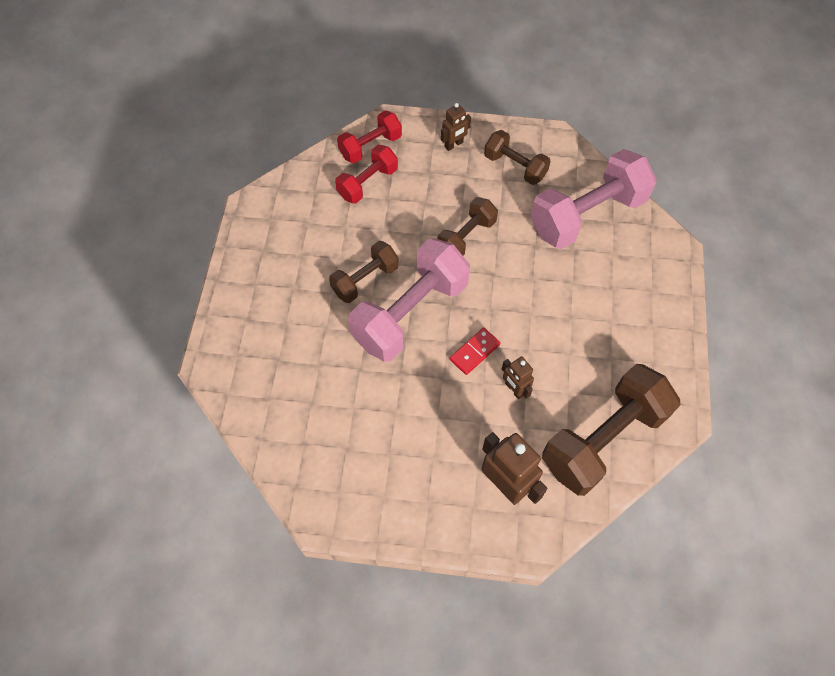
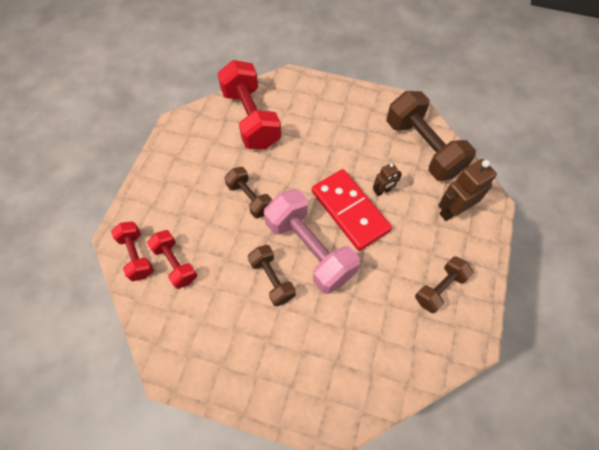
camera: 80 degrees left, 0 degrees up
brown robot [441,103,471,151] -> none
red domino [450,328,500,375] -> red domino [312,169,392,251], size x2.21
brown dumbbell [484,130,551,185] -> brown dumbbell moved to [415,256,473,313]
pink dumbbell [530,149,657,249] -> red dumbbell [217,60,281,149]

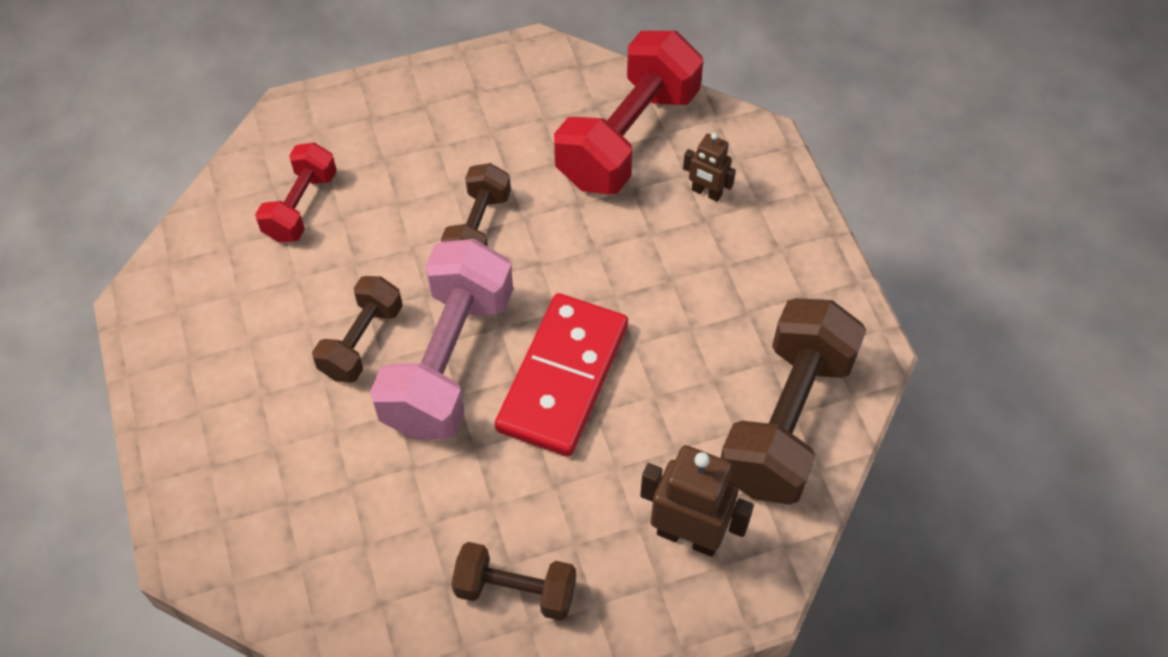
camera: 55 degrees right, 5 degrees down
red dumbbell [111,221,154,281] -> none
brown robot [373,163,402,196] -> brown robot moved to [683,133,736,202]

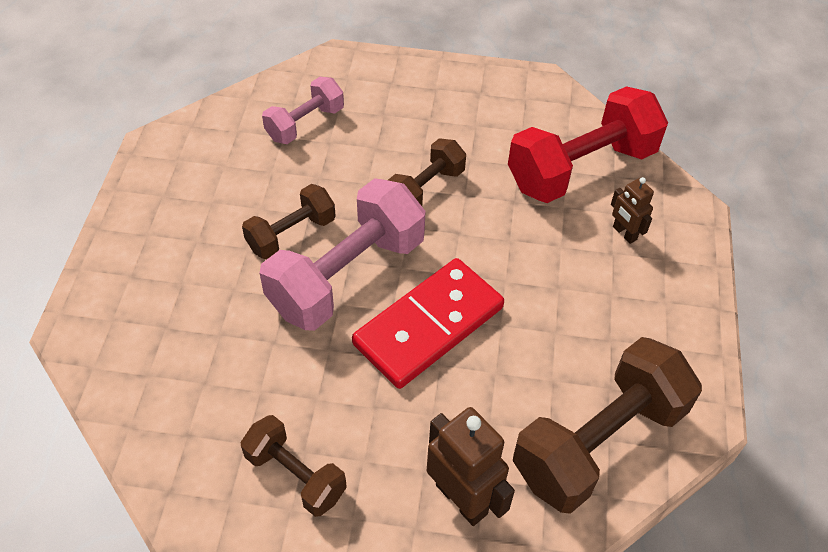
camera: 25 degrees right, 5 degrees down
red dumbbell [255,143,337,242] -> pink dumbbell [262,77,344,144]

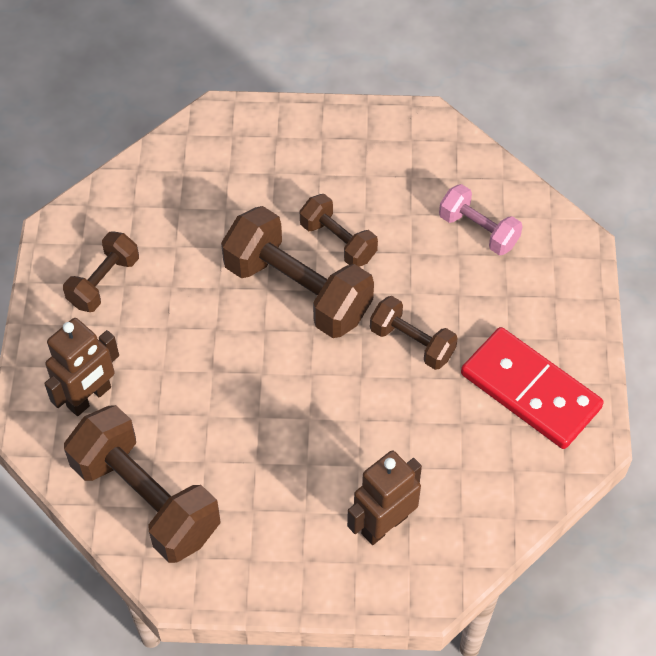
camera: 85 degrees right, 5 degrees up
pink dumbbell [259,178,425,331] -> brown dumbbell [221,206,374,338]
red domino [352,258,504,389] -> red domino moved to [461,327,604,449]
red dumbbell [508,86,668,203] -> none
brown robot [611,177,654,244] -> brown robot [347,450,422,545], size x1.76

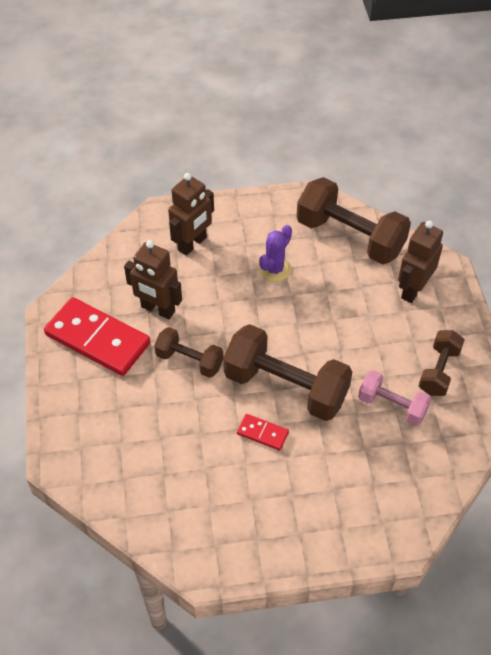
camera: 170 degrees right, 5 degrees down
brown dumbbell [300,194,378,267] -> red domino [237,414,289,451]
pink dumbbell [439,184,523,255] -> pink dumbbell moved to [358,370,431,426]
none -> brown robot [124,240,182,319]
none -> purple cactus [259,225,292,282]

